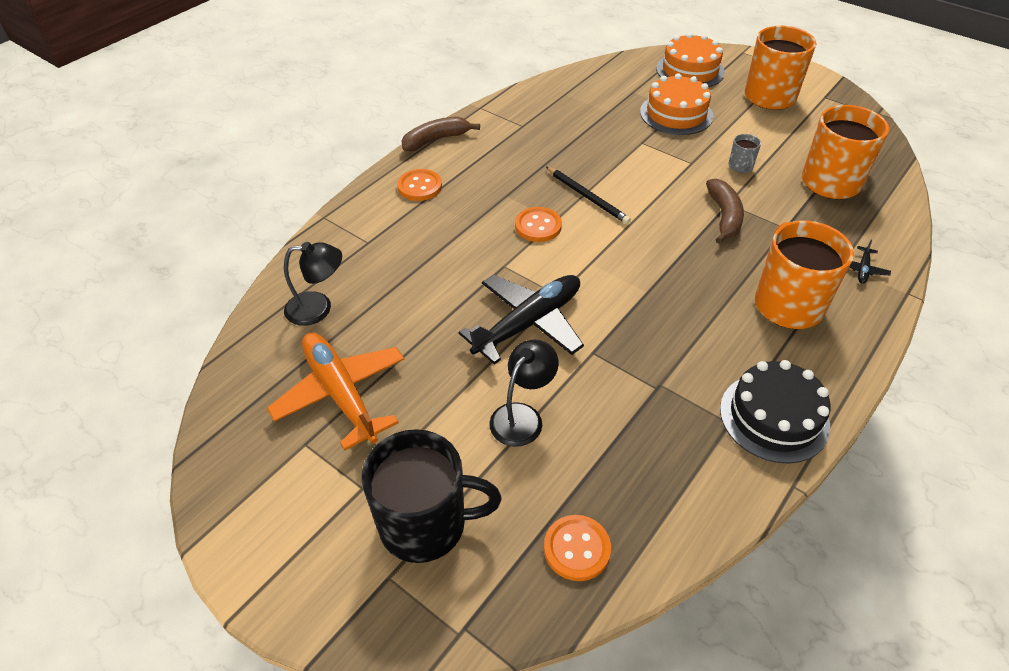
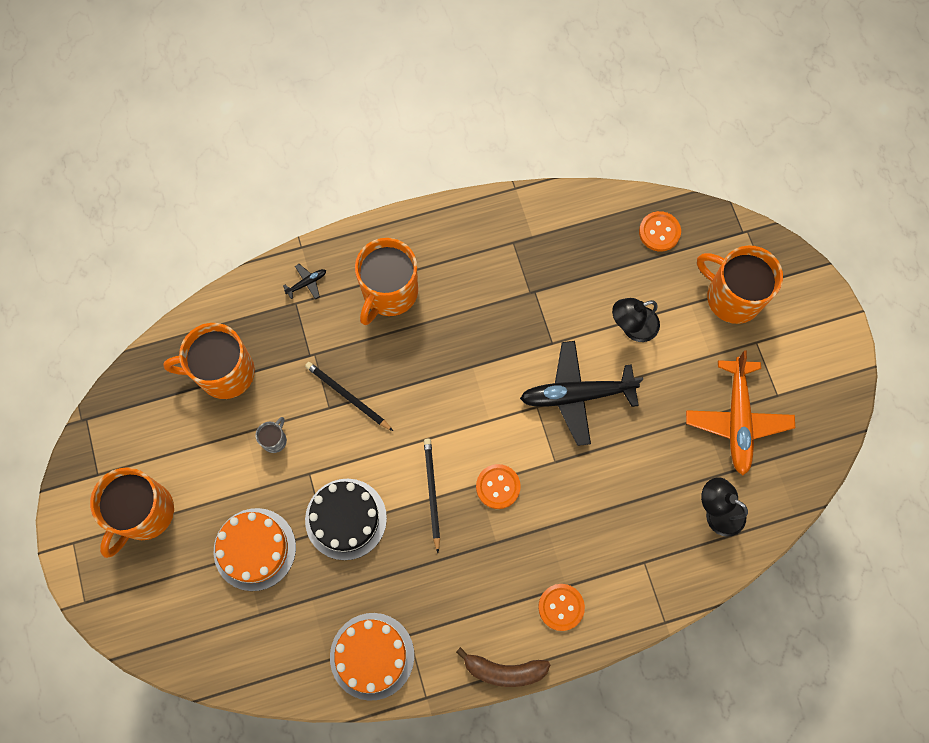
camera: 145 degrees left, 25 degrees up
black mug [362,429,501,563] -> orange mug [697,246,783,324]
orange cake [656,32,725,87] -> orange cake moved to [330,613,414,701]
brown banana [706,179,744,244] -> black pencil [305,362,393,431]
black cake [720,360,830,464] -> black cake moved to [305,479,387,560]

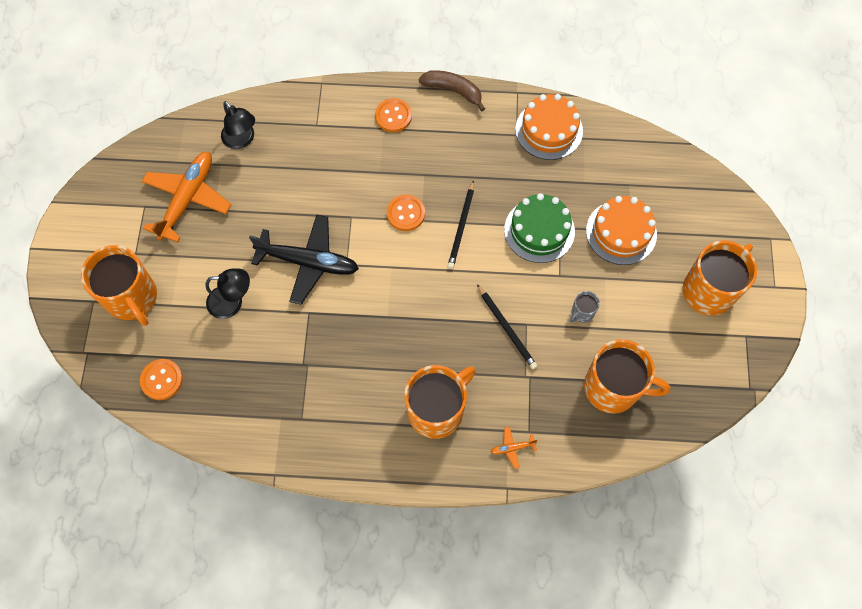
camera: 160 degrees left, 5 degrees down
black plane [283,264,326,299] -> orange plane [491,426,538,469]
black cake [305,479,387,560] -> green cake [504,193,575,263]

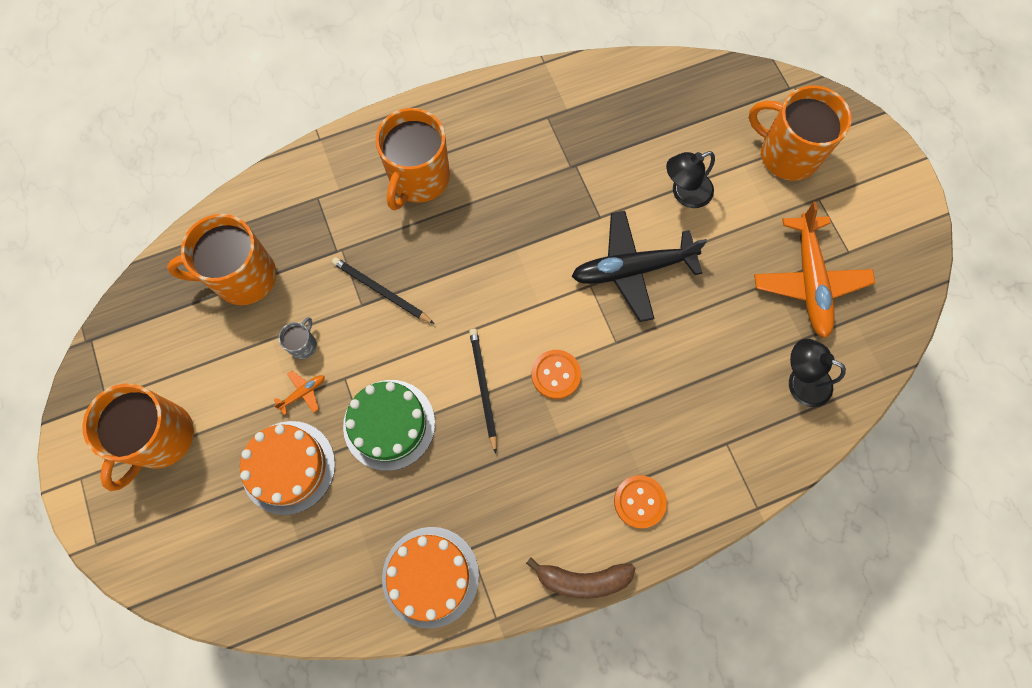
camera: 155 degrees right, 5 degrees up
orange button [140,359,183,400] -> none
orange plane [491,426,538,469] -> orange plane moved to [274,371,324,415]

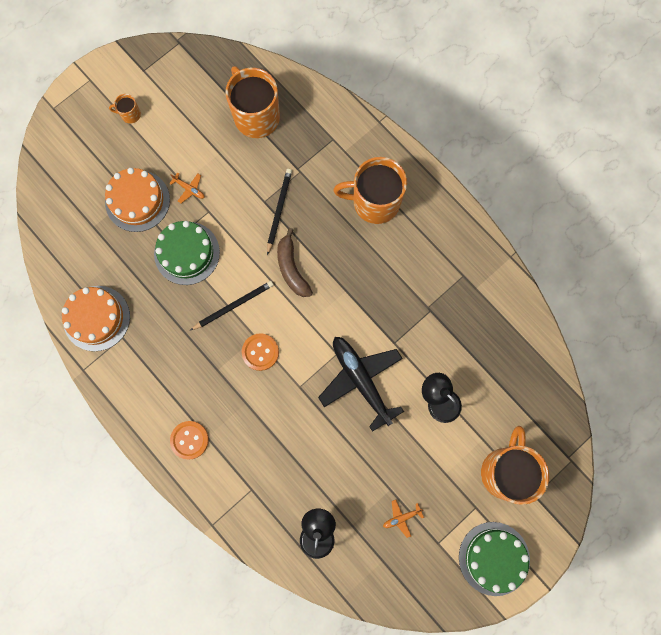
camera: 70 degrees right, 5 degrees up
orange mug [82,384,194,491] -> orange mug [109,94,141,124], size x0.43
grey mug [279,317,317,359] -> none
brown banana [526,557,635,599] -> brown banana moved to [277,228,313,297]
orange plane [754,202,875,339] -> orange plane [383,500,424,538], size x0.40
none -> green cake [459,522,530,596]

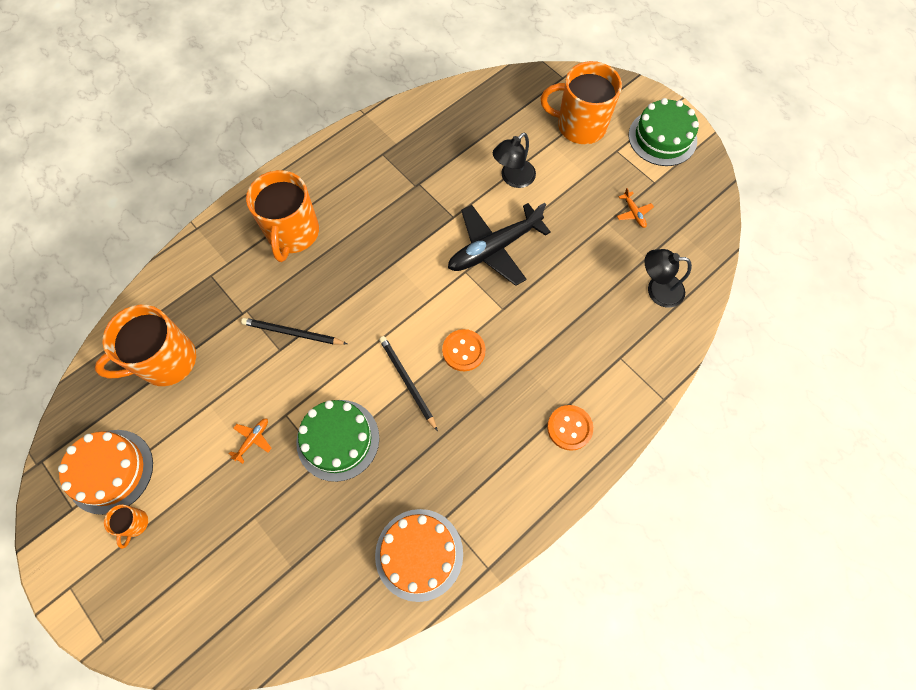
camera: 90 degrees left, 10 degrees down
orange cake [105,168,170,232] -> orange cake moved to [58,430,153,515]
brown banana [277,228,313,297] -> none

